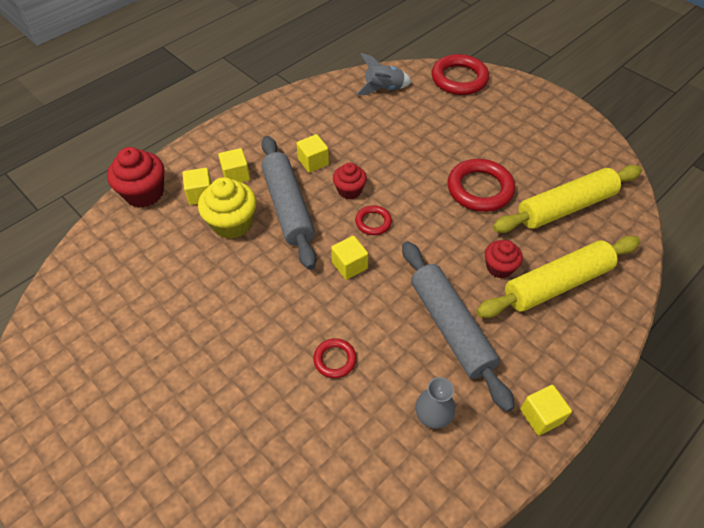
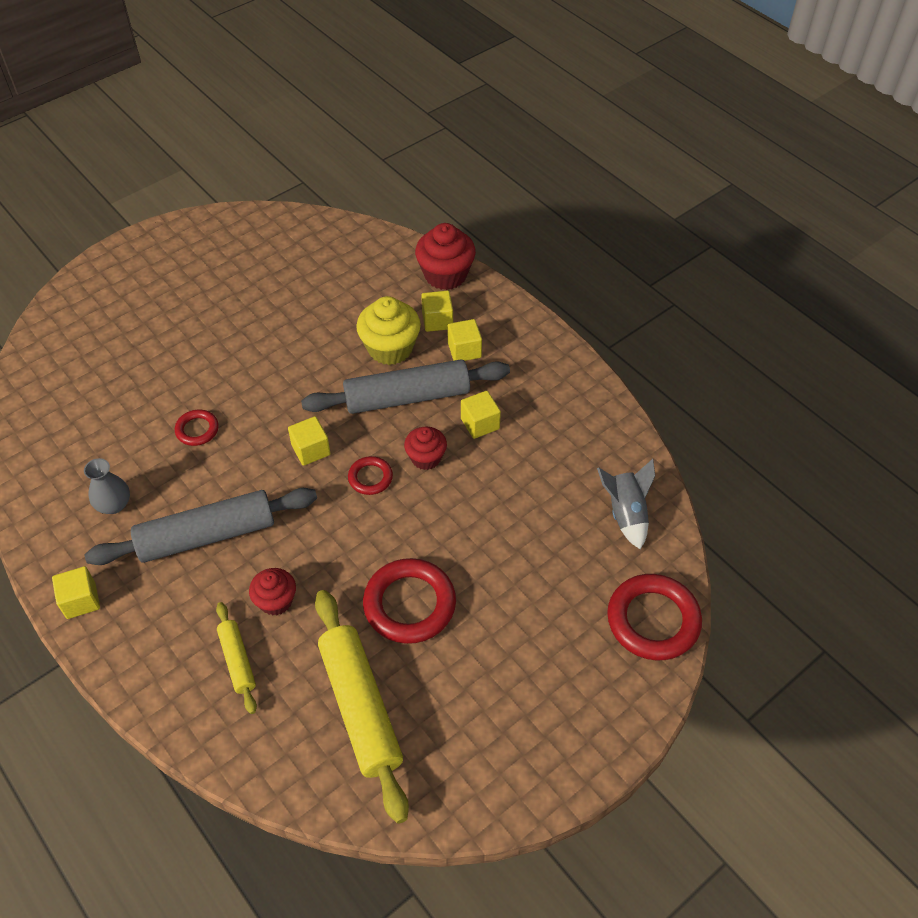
camera: 95 degrees right, 0 degrees up
yellow rolling pin [476,236,640,318] -> yellow rolling pin [216,602,257,714], size x0.51

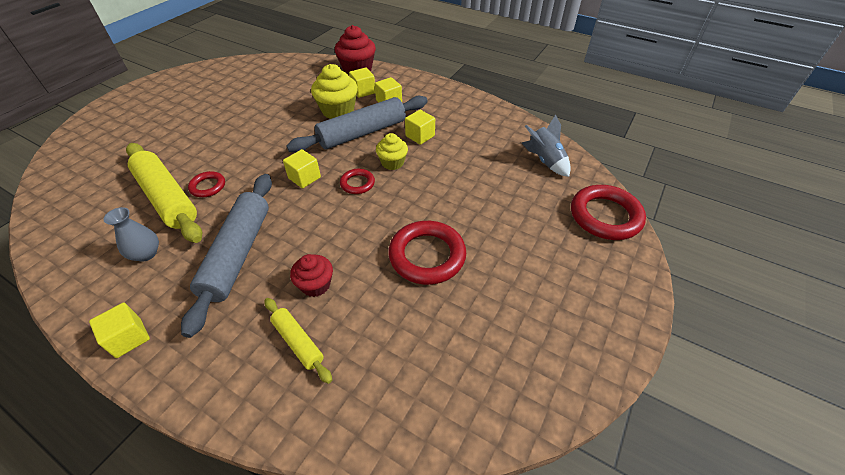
camera: 20 degrees left, 5 degrees down
grey rolling pin [85,488,317,565] -> grey rolling pin turned 45 degrees counterclockwise [181,174,272,338]
yellow rolling pin [315,590,409,824] -> yellow rolling pin moved to [126,143,202,243]
red cupcake [404,427,447,470] -> yellow cupcake [376,133,408,170]

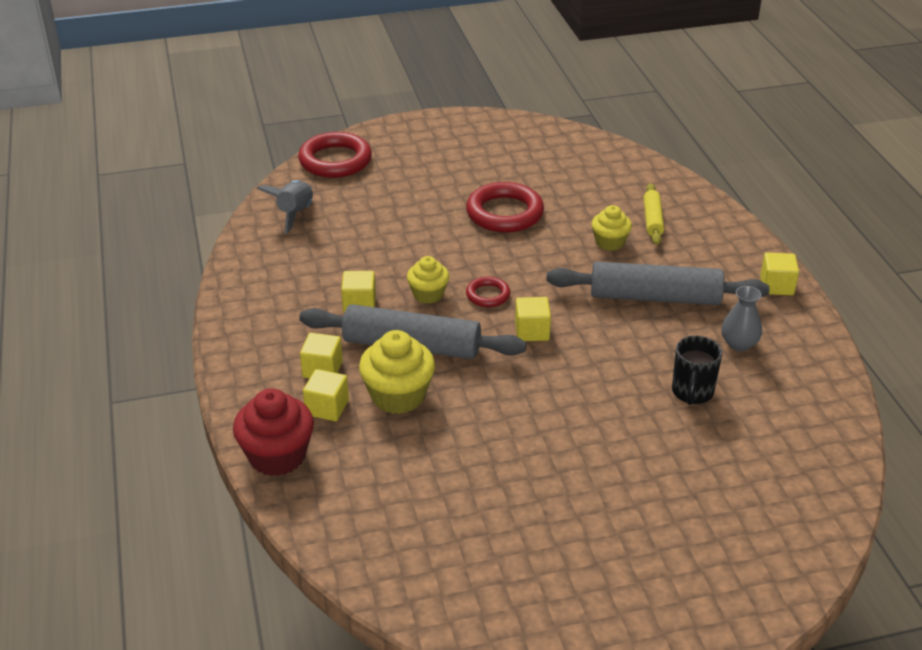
camera: 135 degrees left, 10 degrees down
yellow rolling pin [126,143,202,243] -> black mug [672,336,722,405]
grey rolling pin [181,174,272,338] -> grey rolling pin turned 45 degrees clockwise [546,262,770,305]
red ring [188,171,225,197] -> none
red cupcake [290,254,333,297] -> yellow cupcake [591,205,632,251]

